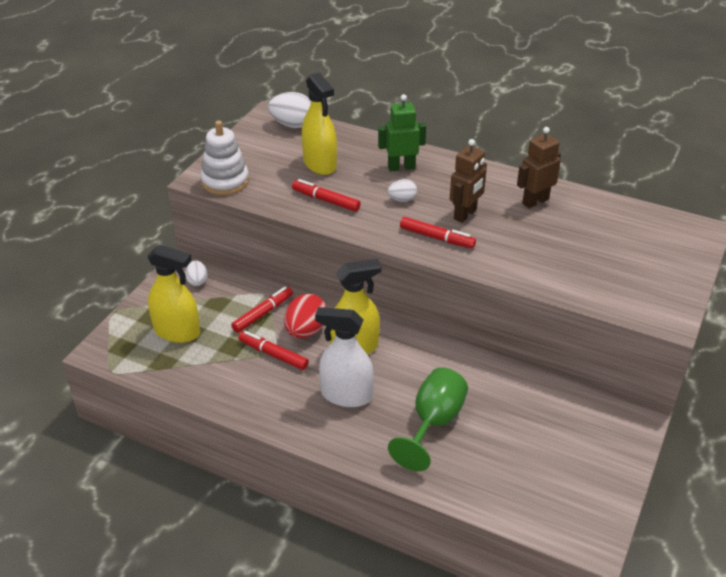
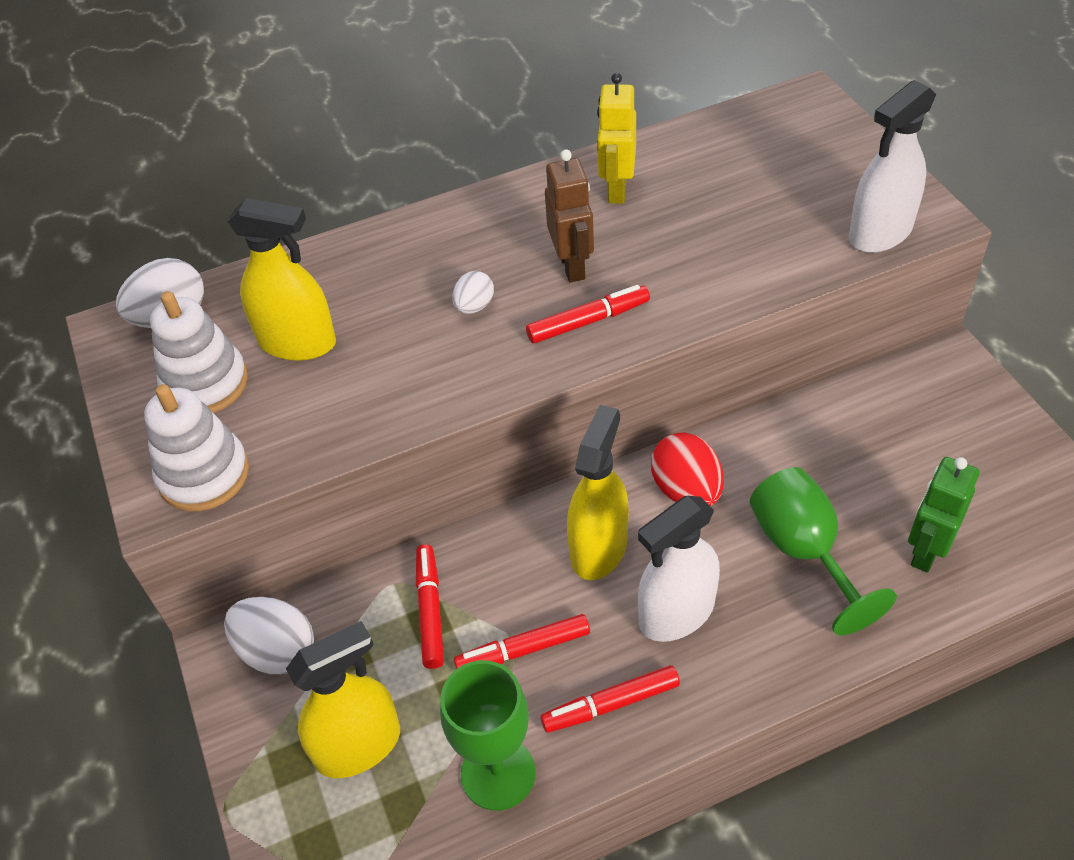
camera: 45 degrees left, 10 degrees up
white egg [185,260,207,286] -> white egg [224,597,314,675], size x1.73
red egg [284,294,327,338] -> red egg moved to [651,432,724,506]
red marker [292,179,361,211] -> red marker moved to [541,665,680,733]
green robot [378,94,426,171] -> green robot moved to [908,457,980,573]
brown robot [517,127,561,208] -> yellow robot [597,73,636,204]
none -> white stacking toy [150,291,248,413]
none -> green goblet [440,660,536,811]
none -> white spray bottle [849,80,936,253]

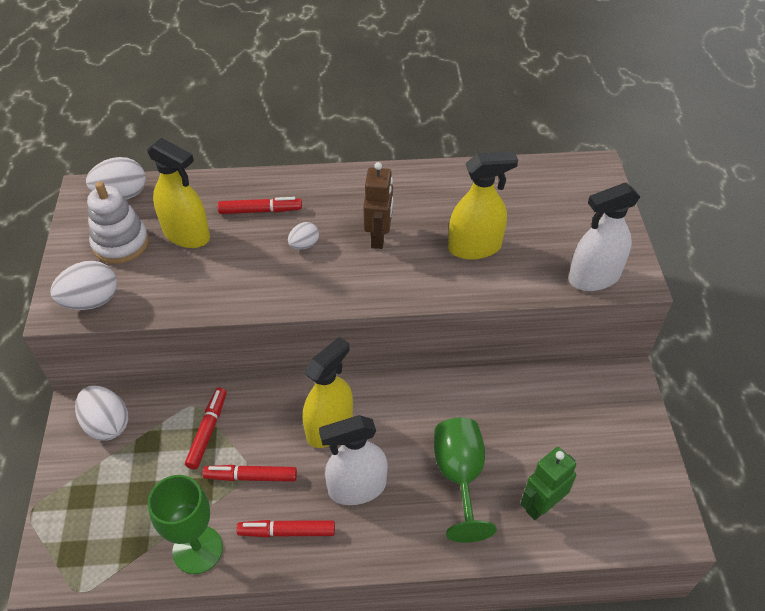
camera: 15 degrees right, 0 degrees up
white stacking toy [144,384,249,511] -> white egg [50,261,117,310]
yellow spray bottle [286,621,400,778] -> yellow spray bottle moved to [448,151,518,260]
red marker [526,285,650,344] -> red marker moved to [217,197,302,214]
yellow robot [597,73,636,204] -> none
red egg [651,432,724,506] -> none

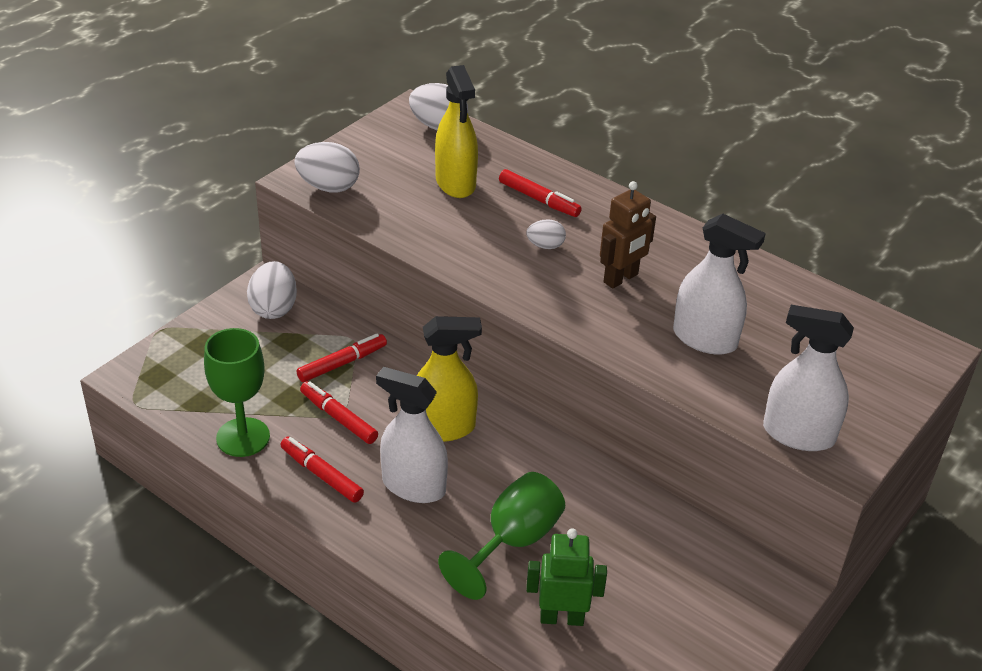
camera: 40 degrees right, 10 degrees down
white stacking toy [87,181,149,264] -> none
yellow spray bottle [448,151,518,260] -> white spray bottle [673,214,766,355]

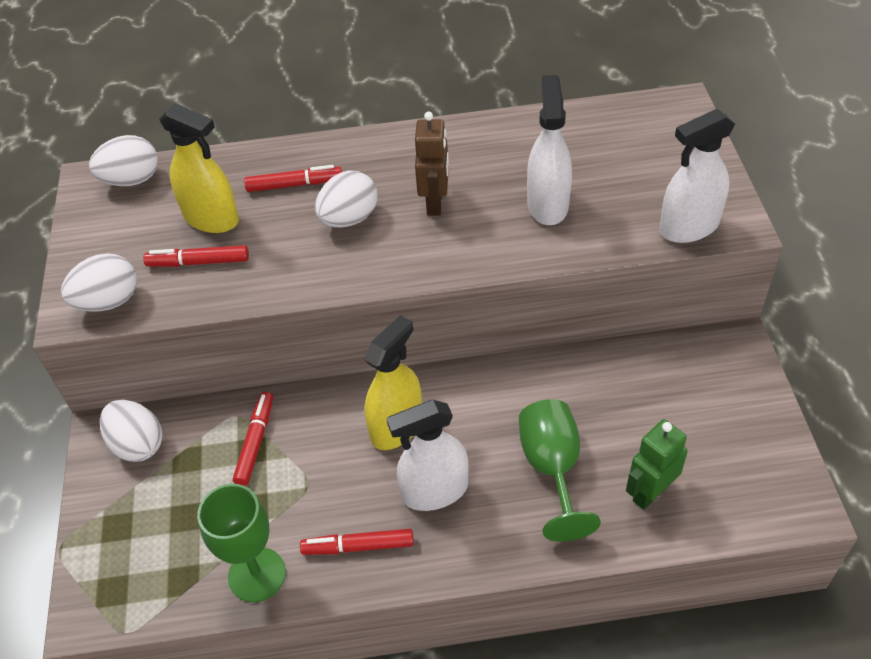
camera: 40 degrees left, 10 degrees up
red marker [300,381,378,444] -> red marker moved to [143,245,249,267]
white egg [526,219,566,249] -> white egg [315,171,377,228], size x1.73
white spray bottle [673,214,766,355] -> white spray bottle turned 75 degrees counterclockwise [527,75,572,225]

